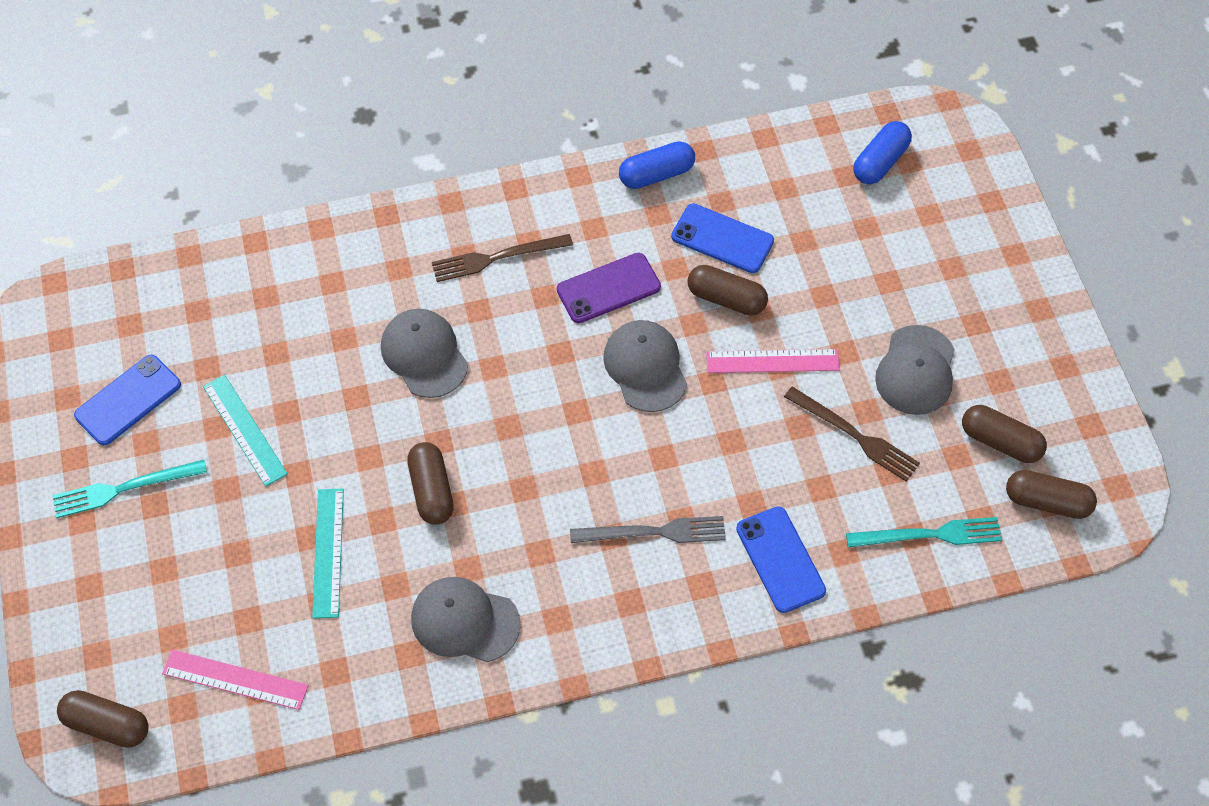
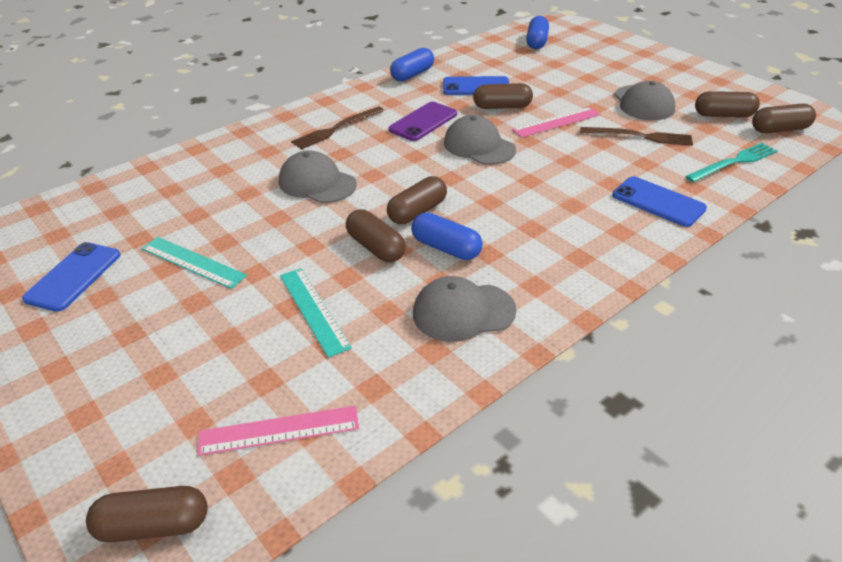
camera: 25 degrees left, 20 degrees down
turquoise fork [52,460,207,518] -> none
grey fork [570,516,726,543] -> none
none -> brown capsule [387,176,447,224]
none -> blue capsule [411,212,483,260]

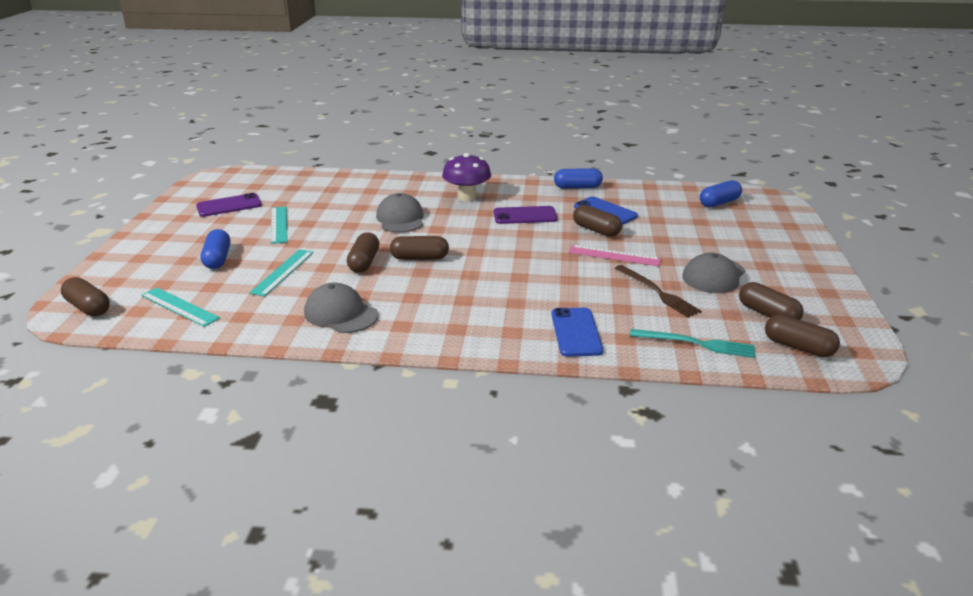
camera: 45 degrees right, 10 degrees down
blue phone [22,242,120,312] -> purple phone [196,193,262,217]
pink ruler [197,406,359,456] -> turquoise ruler [141,288,220,327]
brown fork [291,106,384,150] -> purple mushroom [442,153,491,201]
blue capsule [411,212,483,260] -> blue capsule moved to [201,229,230,269]
grey cap [444,115,516,165] -> none

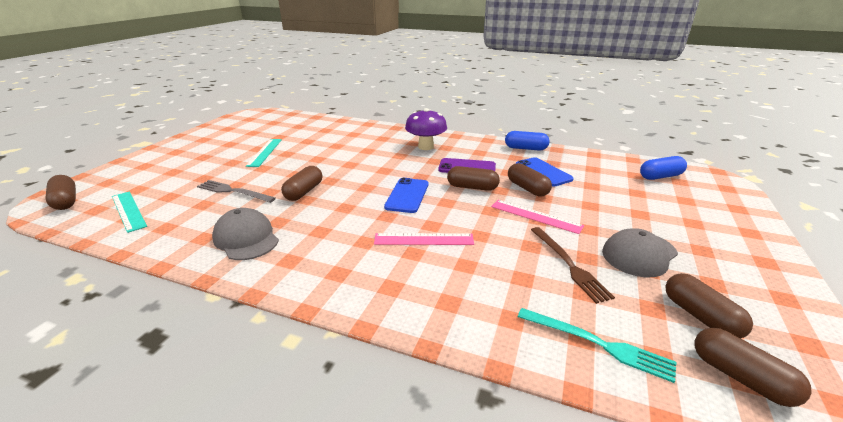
camera: 15 degrees right, 0 degrees up
purple phone [196,193,262,217] -> none
blue capsule [201,229,230,269] -> none
turquoise ruler [249,249,314,296] -> grey fork [197,180,276,203]
grey cap [376,193,424,233] -> none
brown capsule [390,236,449,260] -> brown capsule moved to [447,166,500,191]
blue phone [551,308,603,357] -> blue phone moved to [384,178,428,213]
none -> pink ruler [374,233,474,245]

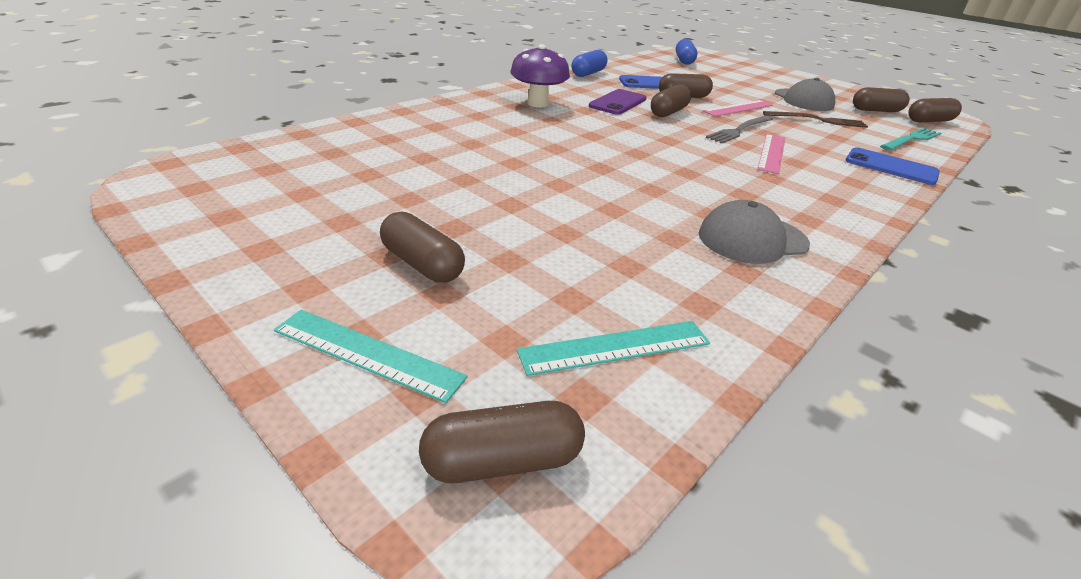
camera: 70 degrees left, 5 degrees up
grey fork [197,180,276,203] -> grey fork moved to [706,116,773,144]
turquoise ruler [246,139,282,167] -> turquoise ruler moved to [274,310,468,403]
brown capsule [281,166,322,201] -> brown capsule moved to [380,212,465,283]
blue phone [384,178,428,213] -> blue phone moved to [846,147,940,185]

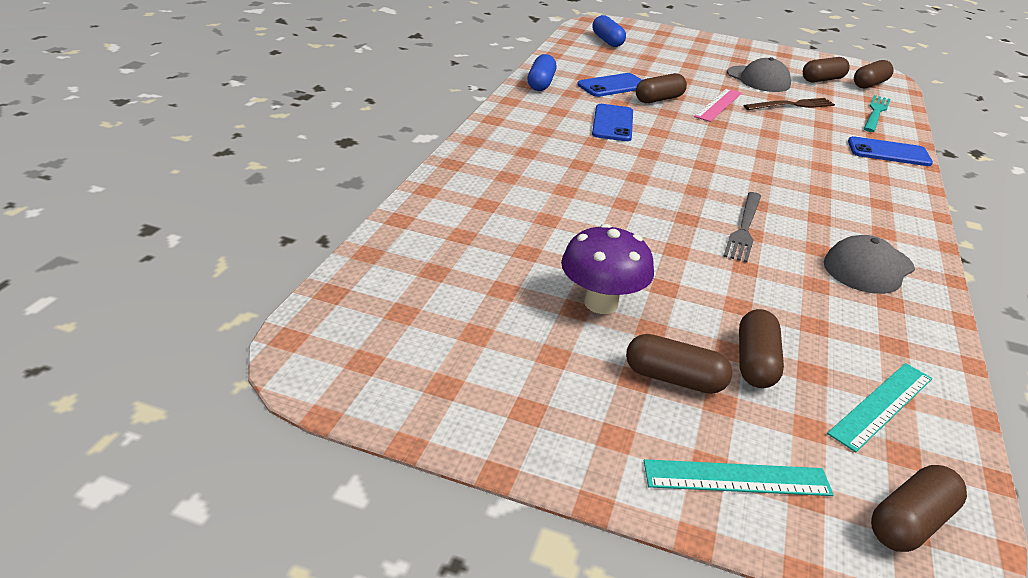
camera: 25 degrees left, 0 degrees up
purple mushroom [510,44,570,108] -> purple mushroom moved to [561,224,654,314]
purple phone [589,89,647,115] -> blue phone [592,104,633,141]
brown capsule [651,84,691,117] -> brown capsule moved to [739,309,784,388]
grey fork [706,116,773,144] -> grey fork moved to [723,192,761,263]
pink ruler [757,134,785,174] -> none

